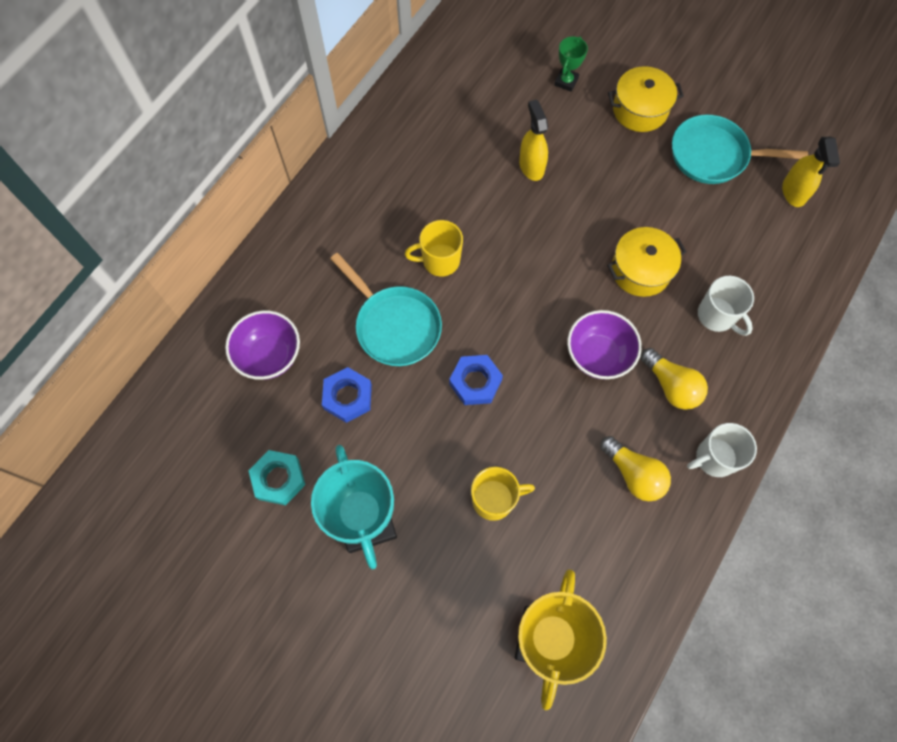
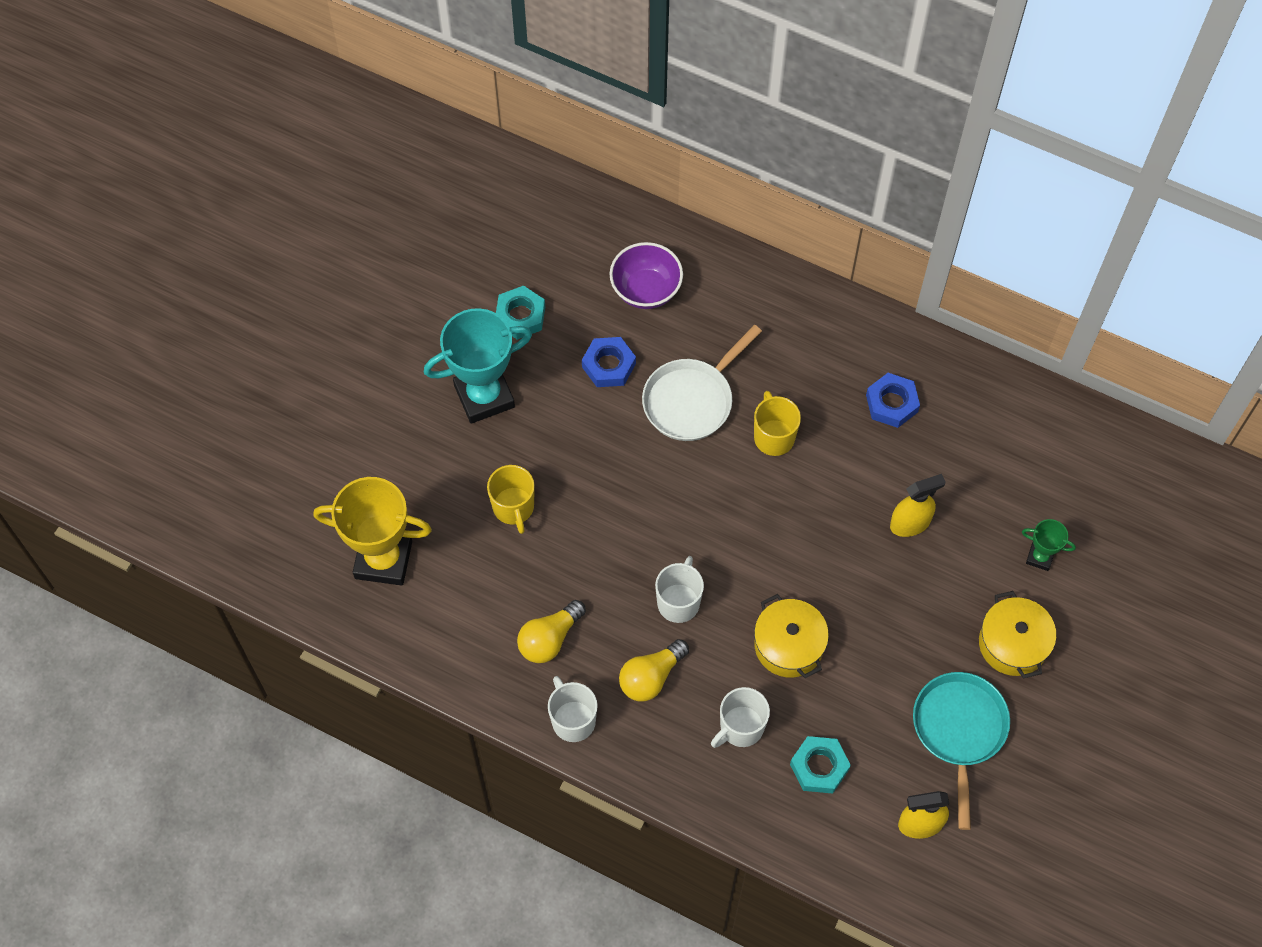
camera: 85 degrees right, 5 degrees down
turquoise pan [330,253,442,366] -> white pan [642,325,762,441]
blue nut [449,355,503,405] -> blue nut moved to [866,373,920,428]
purple bowl [567,310,642,379] -> white mug [655,556,704,623]
none -> turquoise nut [790,736,851,794]

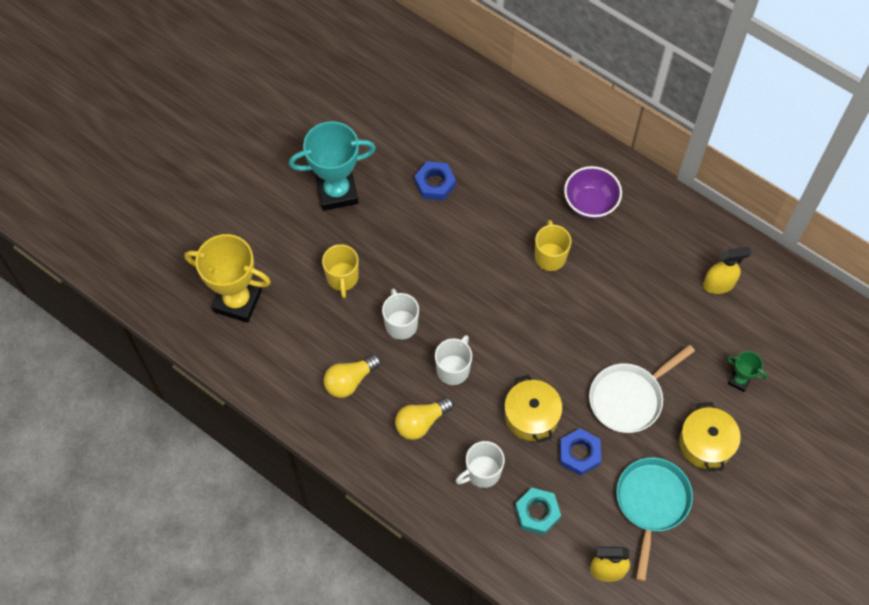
camera: 10 degrees right, 0 degrees up
turquoise nut [496,286,545,340] -> none
white mug [548,676,598,742] -> white mug moved to [382,288,419,340]
purple bowl [610,242,683,309] -> purple bowl moved to [564,166,622,219]
white pan [642,325,762,441] -> white pan moved to [589,345,695,433]
blue nut [866,373,920,428] -> blue nut moved to [560,428,601,476]
yellow spray bottle [890,474,946,537] -> yellow spray bottle moved to [703,247,751,294]

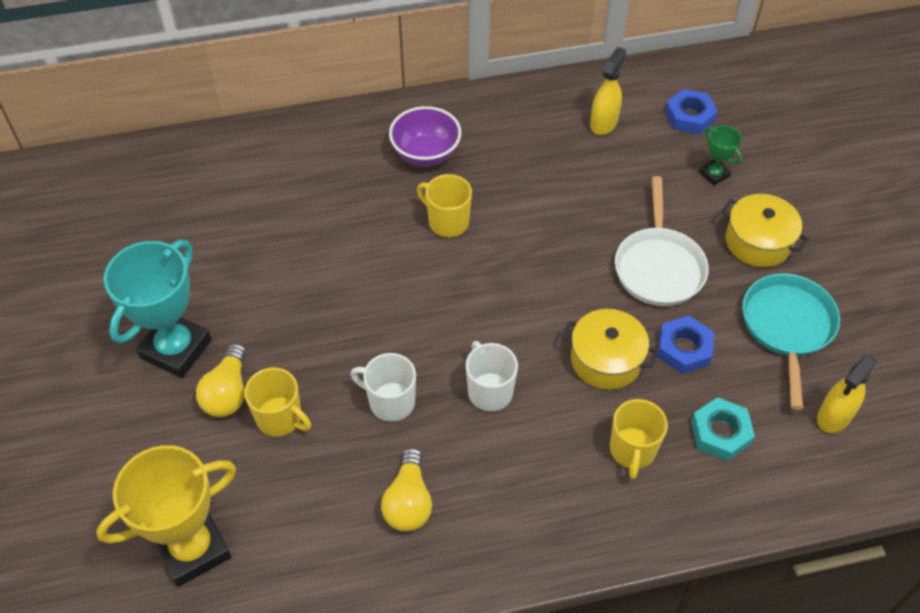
camera: 50 degrees left, 10 degrees down
yellow light bulb [395,397,454,440] -> yellow light bulb moved to [196,343,246,417]
blue nut [415,161,456,200] -> blue nut moved to [665,89,718,134]
white mug [456,441,505,488] -> yellow mug [610,399,668,479]
turquoise pan [616,457,693,581] -> turquoise pan turned 45 degrees clockwise [742,273,840,410]
green trophy [727,351,767,392] -> green trophy turned 75 degrees clockwise [699,125,742,186]

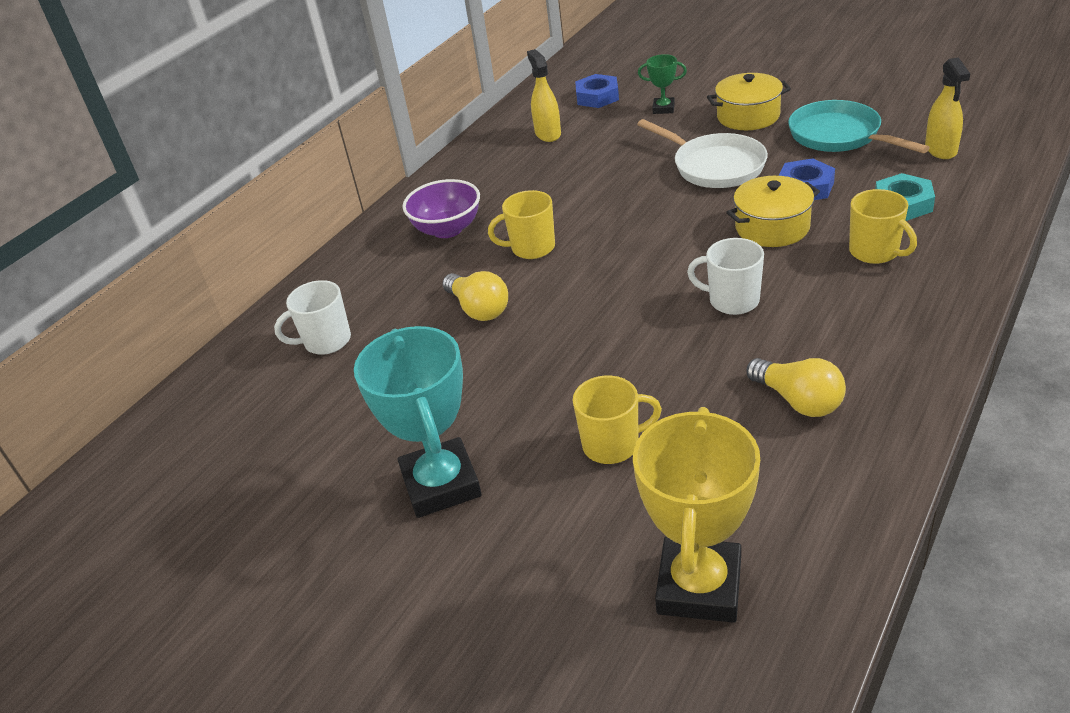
camera: 40 degrees left, 15 degrees down
yellow light bulb [196,343,246,417] -> yellow light bulb moved to [442,271,508,321]
white mug [351,353,416,422] -> white mug moved to [274,280,351,355]

